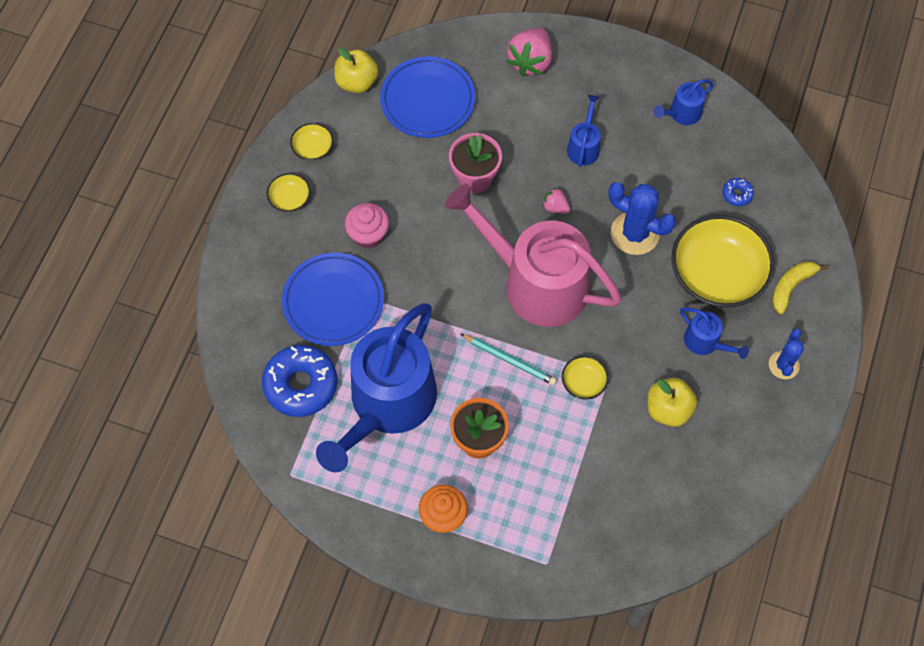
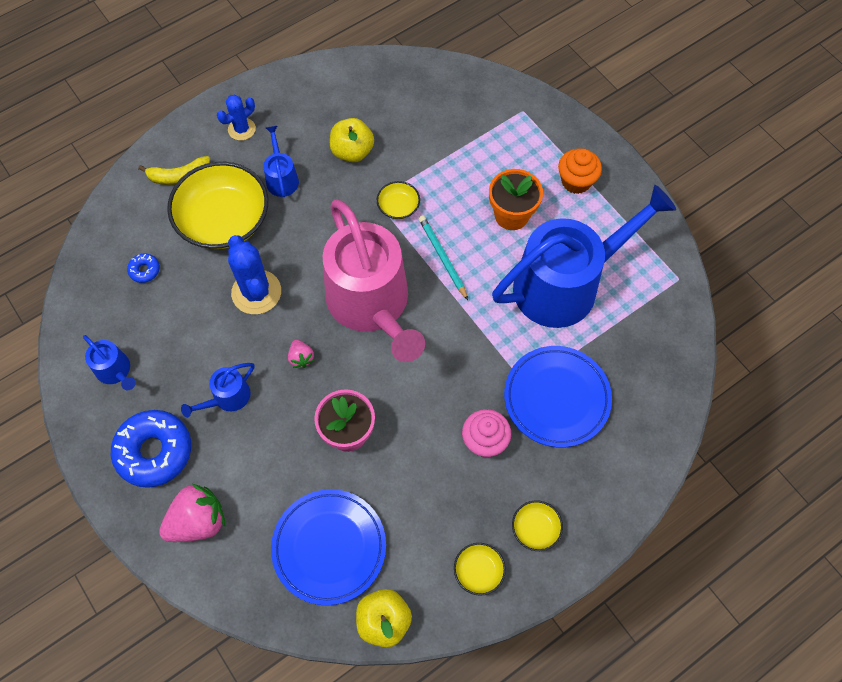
camera: 145 degrees left, 0 degrees up
blue donut [262,345,337,417] -> blue donut moved to [111,410,191,488]
blue watering can [653,79,714,125] -> blue watering can turned 45 degrees clockwise [83,335,135,390]

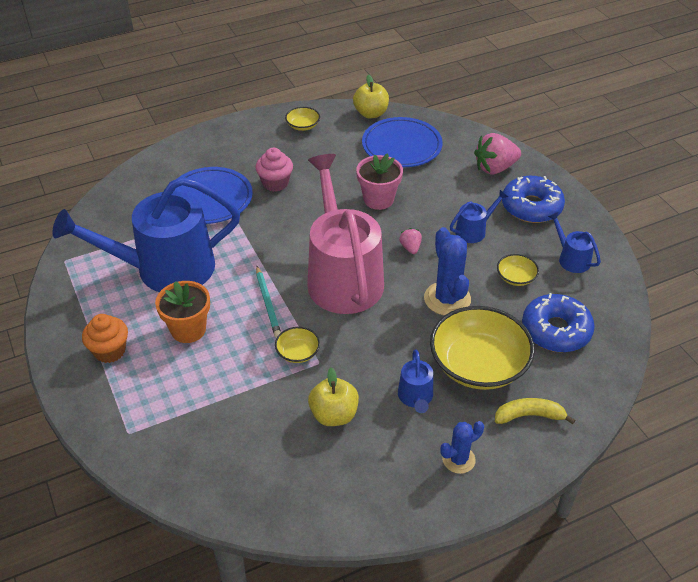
camera: 170 degrees left, 20 degrees down
blue donut [127,253,160,283] -> blue donut [522,293,595,352], size x2.27
yellow bowl [512,500,563,551] -> yellow bowl moved to [497,254,539,286]

